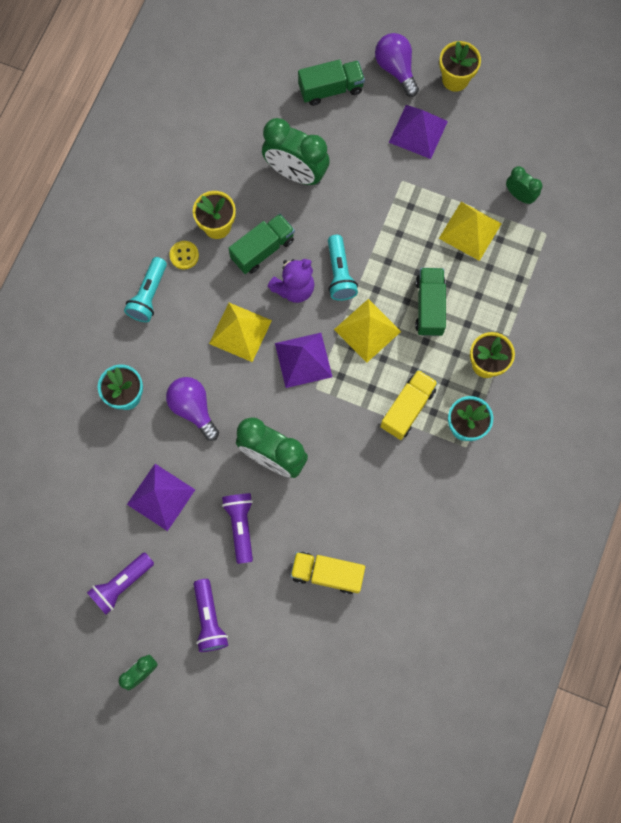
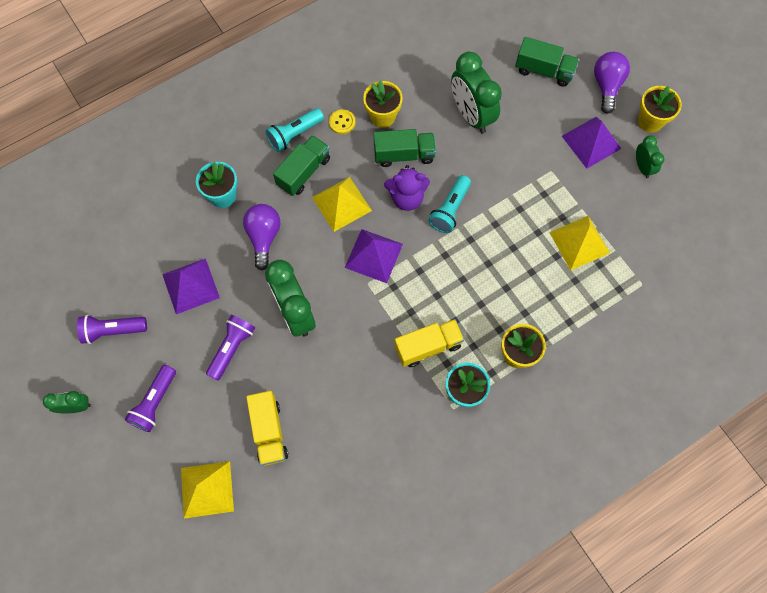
camera: 35 degrees right, 5 degrees down
yellow truck [290,552,365,594] -> yellow truck turned 150 degrees counterclockwise [246,391,288,466]
yellow pyramid [334,299,401,363] -> yellow pyramid moved to [181,461,234,519]
green truck [415,268,446,336] -> green truck moved to [273,135,330,196]
green clock [506,166,542,204] -> green clock moved to [636,135,664,178]

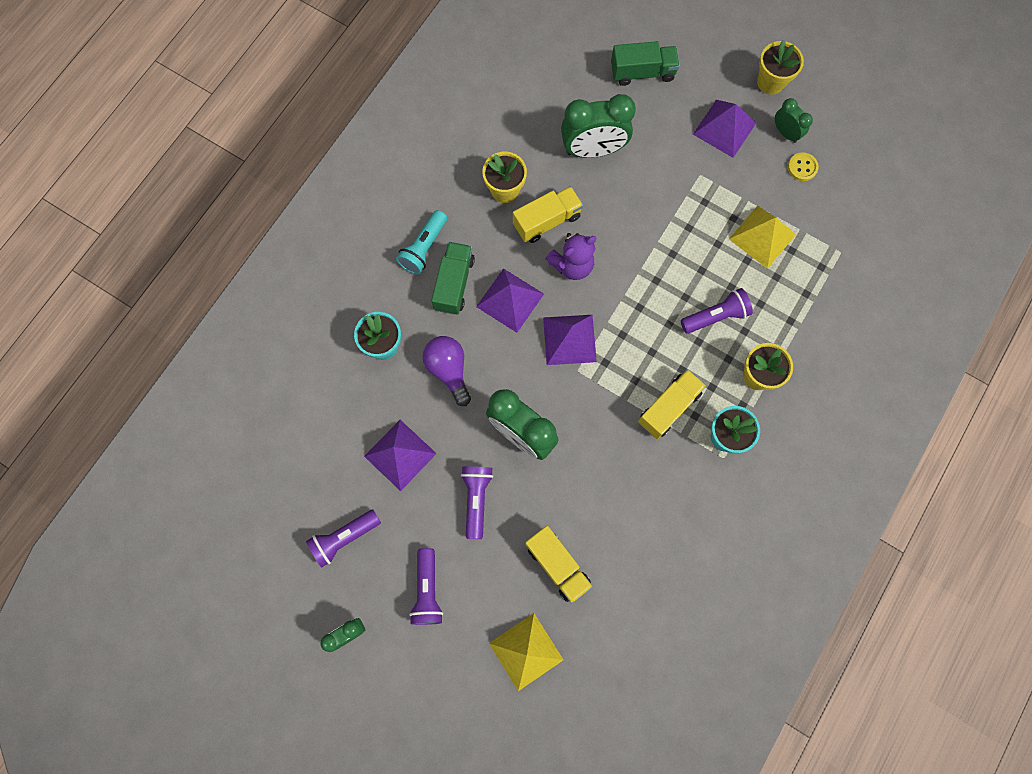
camera: 25 degrees left, 5 degrees up
yellow pyramid [312,177,372,232] -> purple pyramid [476,268,544,333]
yellow button [329,109,356,134] -> yellow button moved to [788,153,819,181]
green truck [374,129,436,167] -> yellow truck [513,186,583,243]
turquoise flashlight [428,175,471,233] -> none
green clock [451,52,502,133] -> green clock turned 45 degrees counterclockwise [561,94,636,158]
purple light bulb [594,52,630,114] -> none
none -> purple flashlight [681,288,753,334]

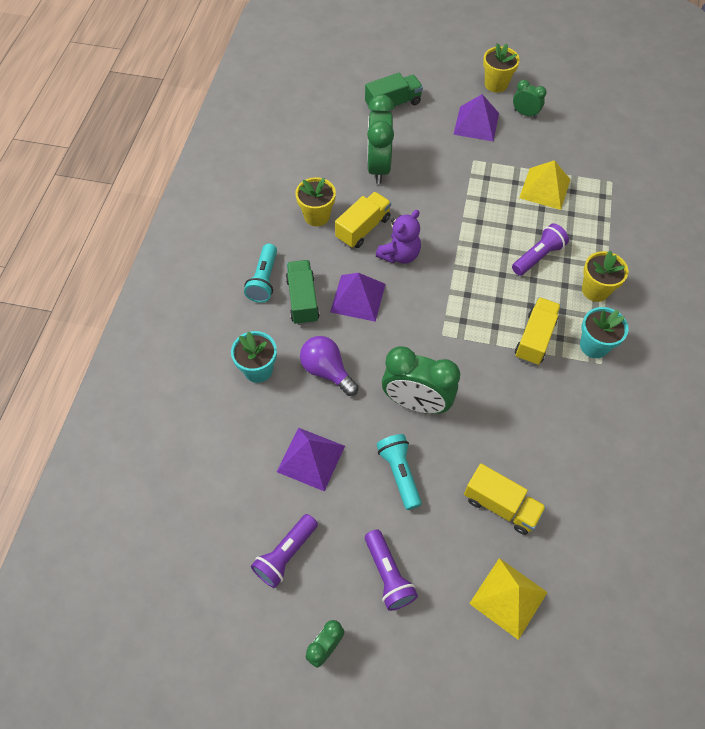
camera: 20 degrees left, 15 degrees down
purple flashlight [461,466,493,539] -> turquoise flashlight [376,434,422,510]
purple pyramid [543,315,597,365] -> none
green clock [561,94,636,158] -> green clock turned 120 degrees clockwise [367,94,394,184]
yellow button [788,153,819,181] -> none

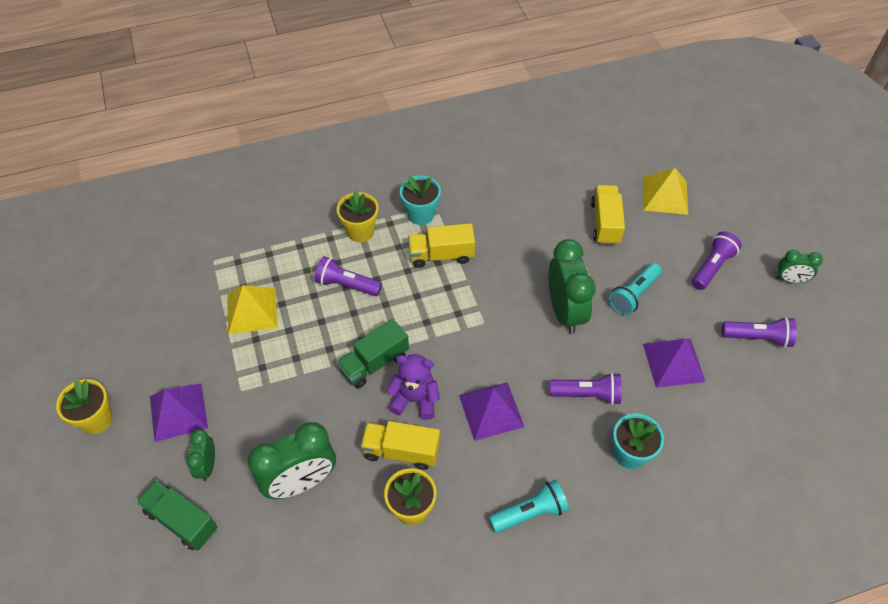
camera: 120 degrees left, 5 degrees down
green truck [286,260,320,325] -> green truck moved to [337,319,409,389]
purple light bulb [300,336,359,396] -> purple flashlight [549,372,622,405]
green clock [513,80,547,118] -> green clock moved to [186,429,215,481]

